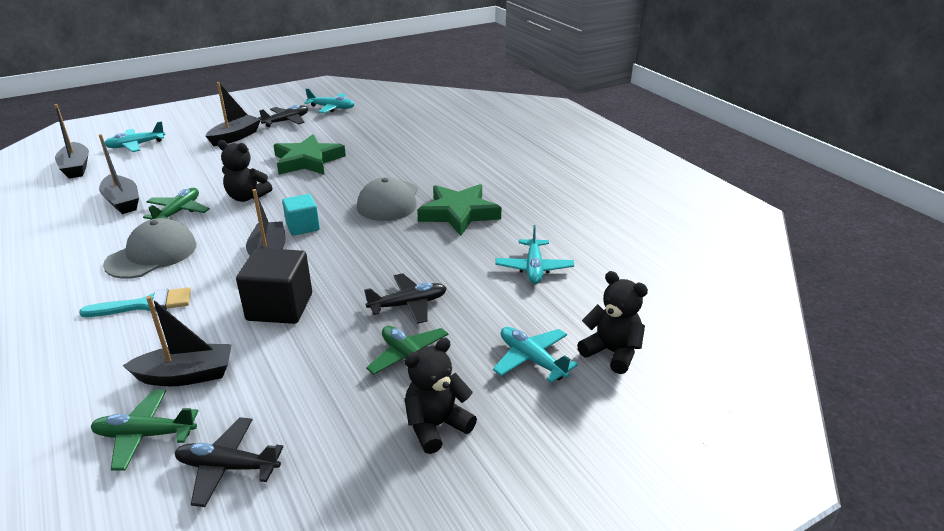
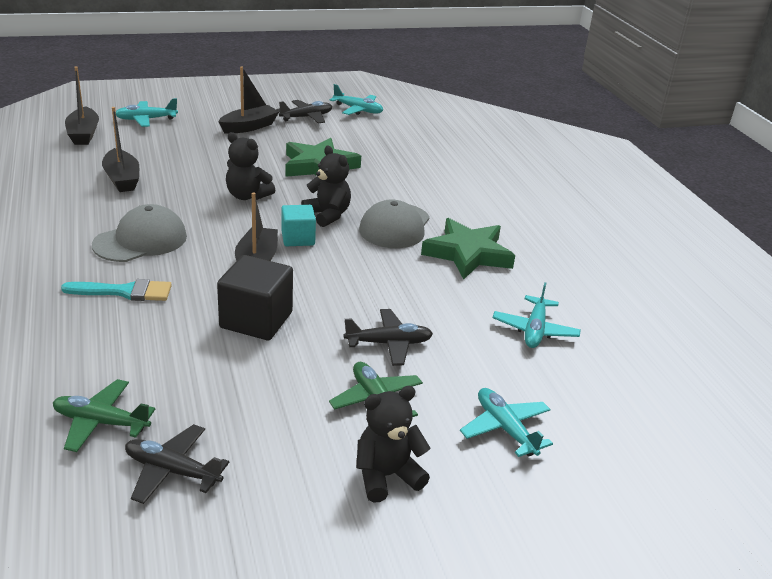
camera: 10 degrees right, 0 degrees up
black boat [122,296,232,386] -> none
green plane [143,188,210,220] -> none
black teddy bear [577,271,648,374] -> black teddy bear moved to [301,145,351,227]

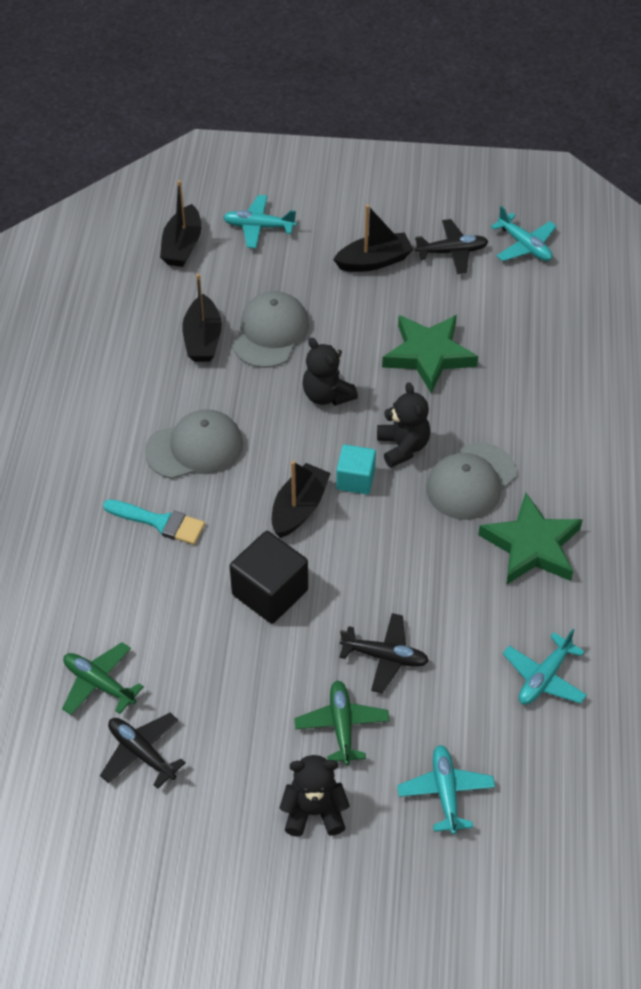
camera: 25 degrees right, 20 degrees up
none -> grey cap [233,291,309,368]

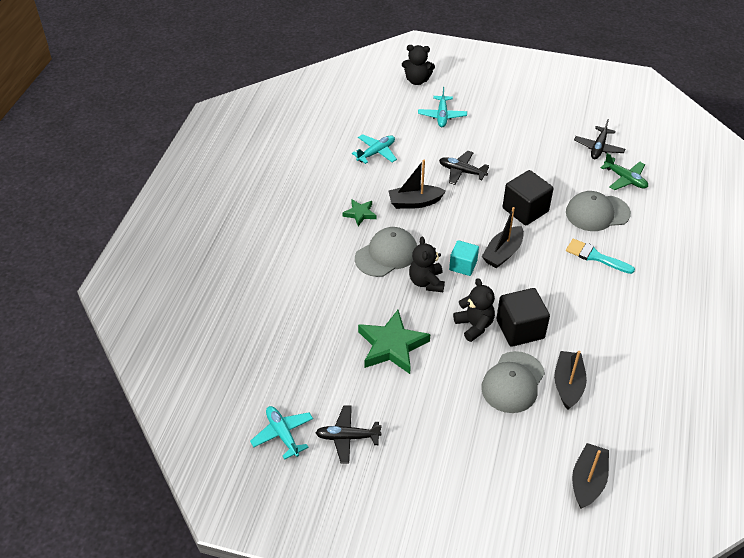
camera: 170 degrees left, 5 degrees down
black plane [100,713,186,789] -> black plane turned 60 degrees clockwise [574,119,625,159]
grey cap [145,409,243,479] -> grey cap moved to [566,191,631,231]
turquoise plane [223,195,296,248] -> none
black teddy bear [280,755,350,837] -> black teddy bear moved to [402,45,435,85]
green plane [294,680,390,765] -> none
black boat [333,205,414,272] -> black boat moved to [388,160,446,209]
green star [478,493,583,585] -> green star [343,199,377,226], size x0.53
none -> black cube [496,288,550,347]

